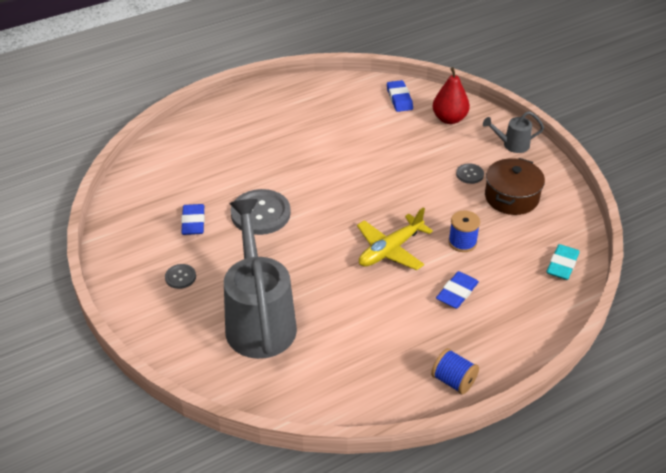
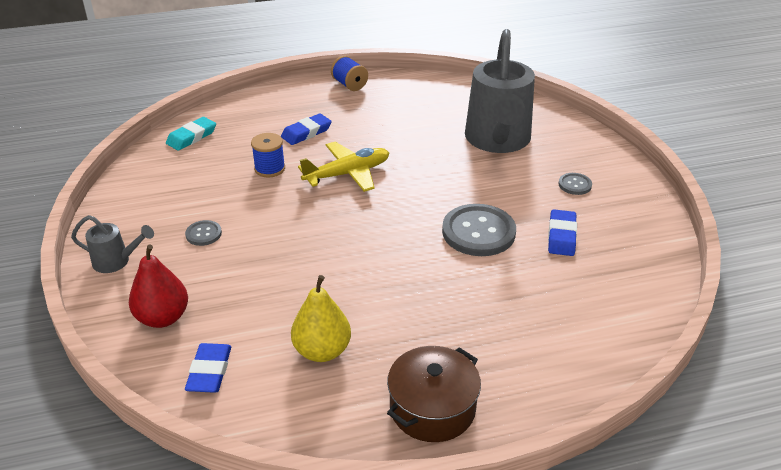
camera: 165 degrees left, 5 degrees down
brown pot [485,158,545,215] -> brown pot moved to [387,346,481,442]
none -> yellow pear [291,275,351,362]

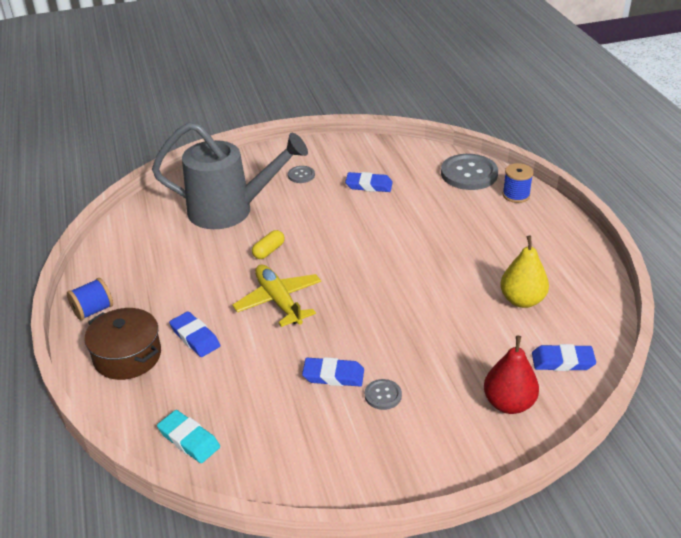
camera: 90 degrees left, 0 degrees up
grey watering can [71,215,154,273] -> none
blue spool [251,133,285,177] -> blue spool moved to [503,163,533,203]
brown pot [387,346,481,442] -> brown pot moved to [84,308,161,380]
grey button [442,204,516,256] -> grey button moved to [441,154,498,190]
none -> yellow capsule [252,230,285,259]
none -> blue eraser [302,357,364,386]

